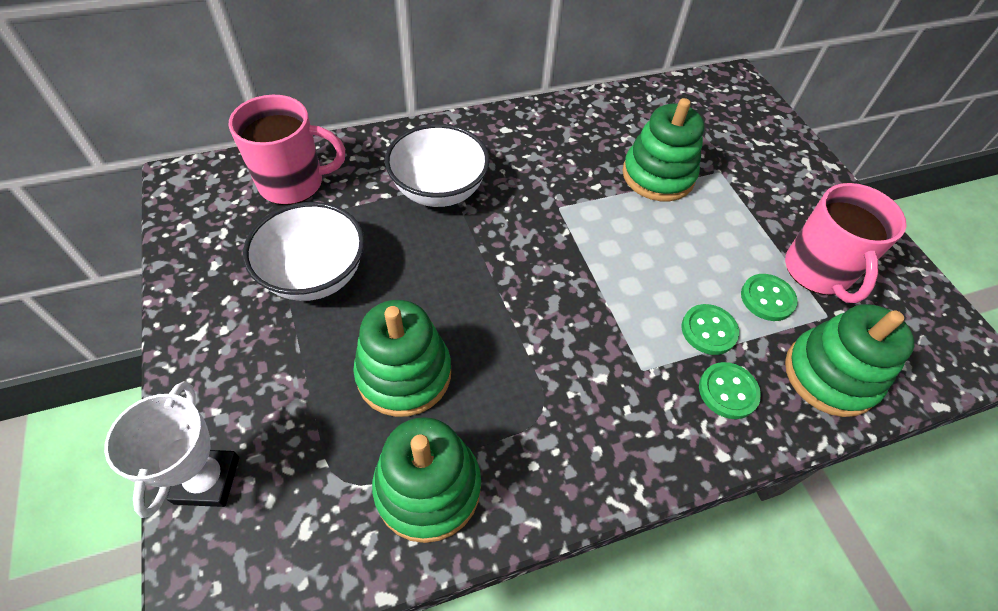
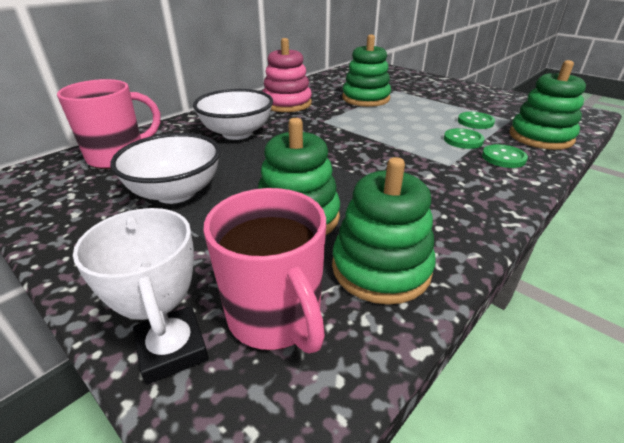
camera: 25 degrees left, 20 degrees down
pink mug [785,183,907,303] -> pink mug moved to [203,188,326,354]
none -> pink stacking toy [262,38,312,112]

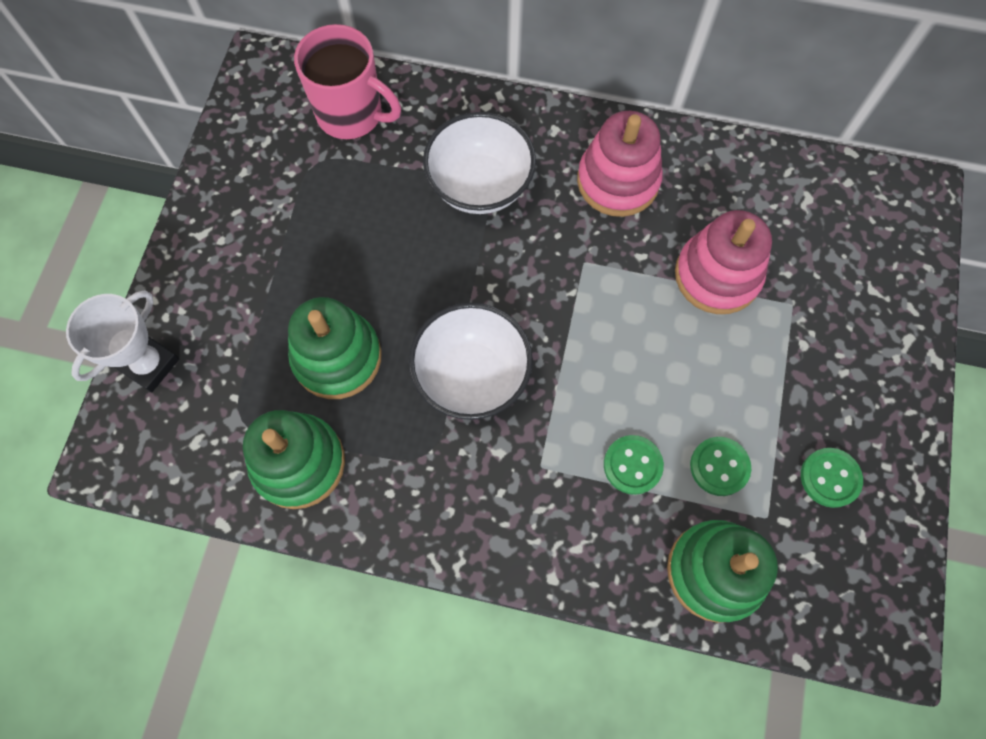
camera: 60 degrees right, 35 degrees up
white bowl [110,133,220,204] -> white bowl moved to [409,303,533,420]
pink mug [203,188,326,354] -> none
green stacking toy [342,35,391,107] -> pink stacking toy [675,210,772,314]
green button [482,144,528,168] -> green button moved to [801,448,863,508]

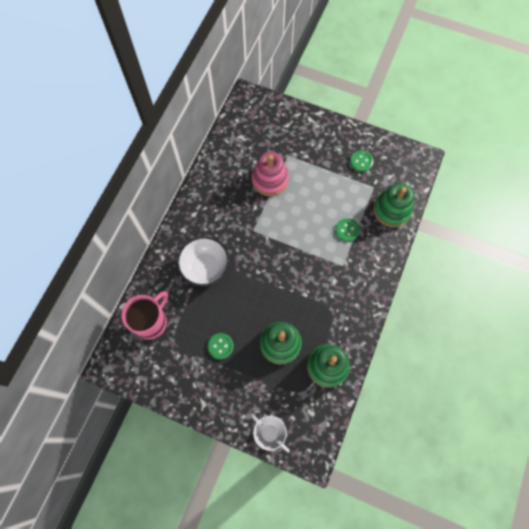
camera: 80 degrees left, 0 degrees up
white bowl [409,303,533,420] -> none
pink stacking toy [577,111,663,217] -> none
green button [690,437,751,496] -> green button moved to [208,333,234,359]

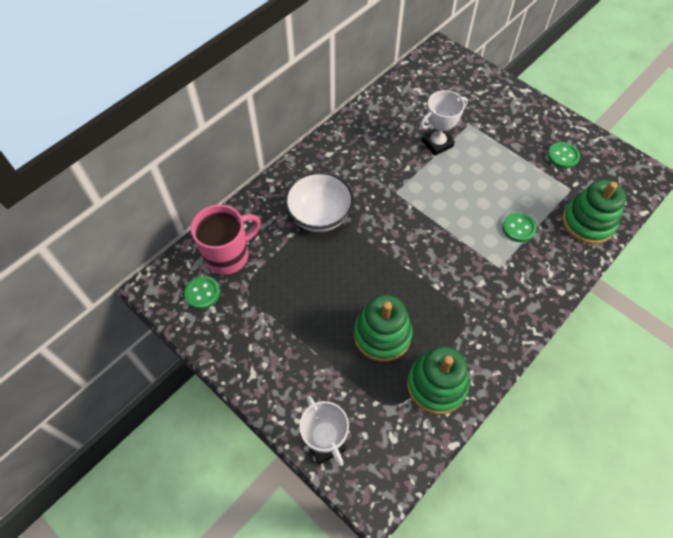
camera: 20 degrees right, 10 degrees down
green button [208,333,234,359] -> green button moved to [184,276,220,309]
pink stacking toy [252,152,289,196] -> white trophy [420,90,468,156]

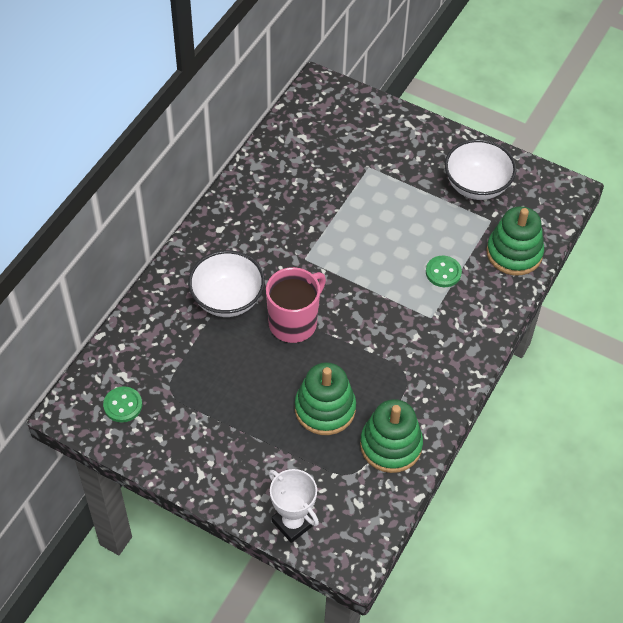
camera: 15 degrees left, 5 degrees down
pink mug [191,205,261,275] -> pink mug moved to [266,267,326,343]
white trophy [420,90,468,156] -> none
green button [548,142,580,169] -> white bowl [445,139,516,200]

